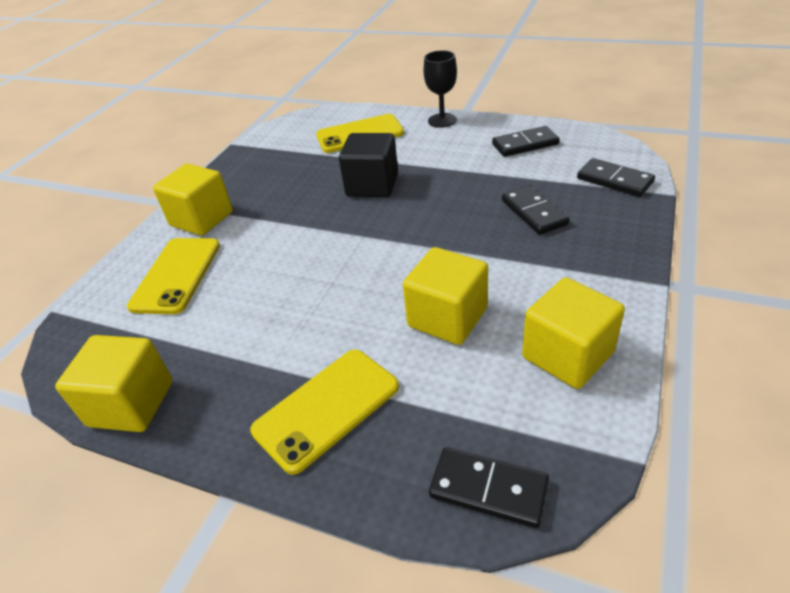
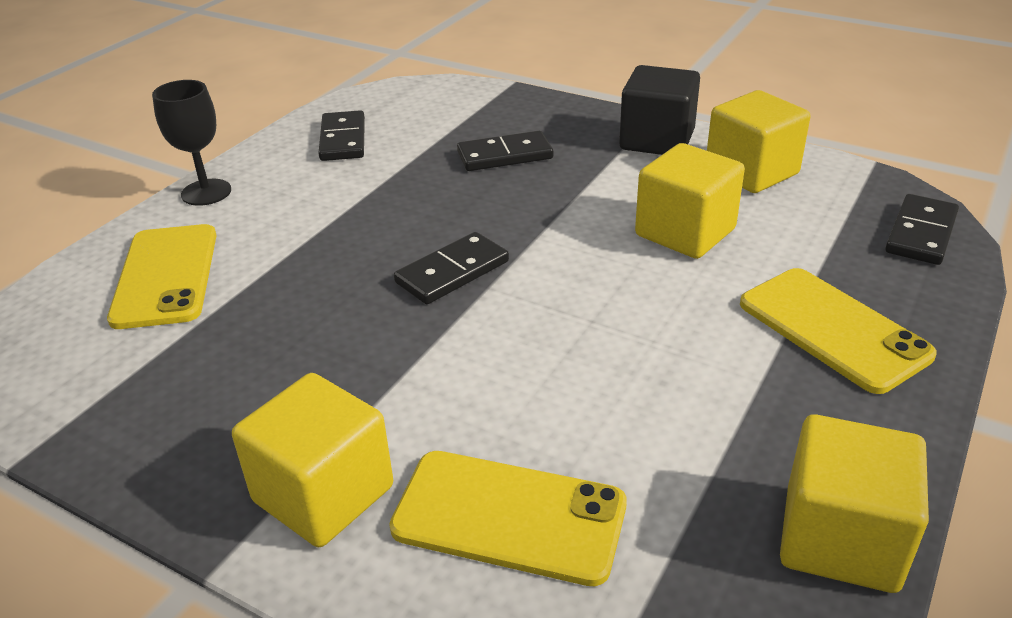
camera: 85 degrees left, 5 degrees down
black cube [339,133,398,197] -> black cube moved to [619,65,700,155]
black domino [577,158,655,197] -> black domino moved to [394,232,509,304]

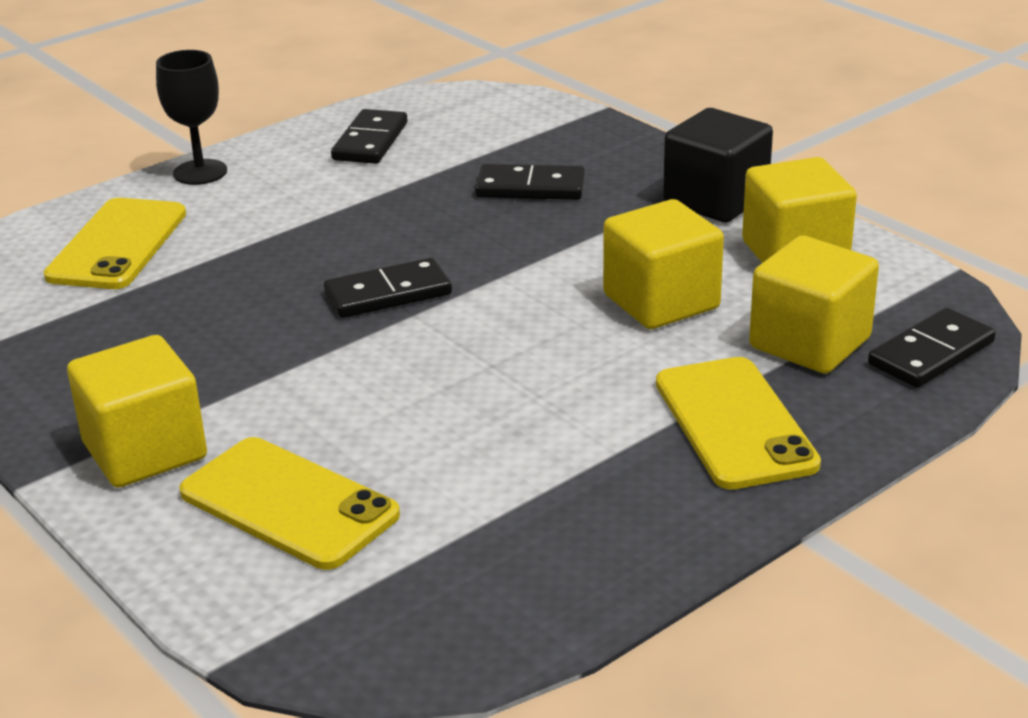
camera: 20 degrees right, 5 degrees down
yellow cube [780,414,929,593] -> yellow cube moved to [749,235,879,374]

